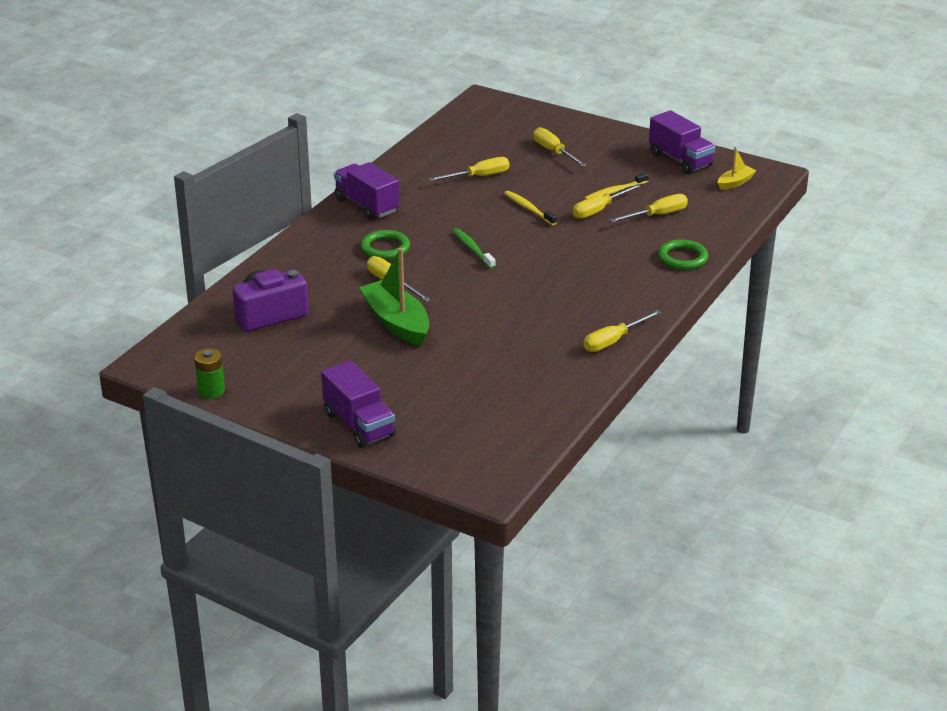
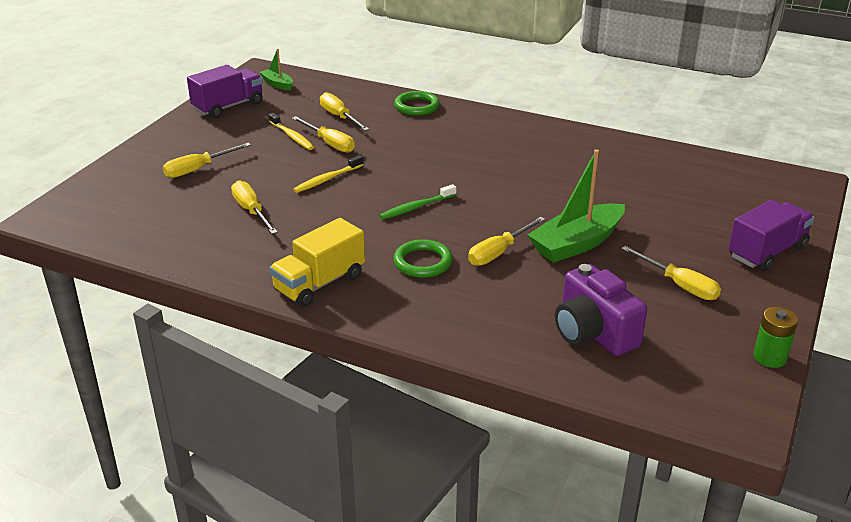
camera: 95 degrees left, 0 degrees up
purple truck [334,162,399,220] -> yellow truck [269,218,365,307]
yellow screwdriver [584,310,661,352] -> yellow screwdriver moved to [621,246,721,300]
yellow boat [718,147,756,190] -> green boat [260,49,293,91]

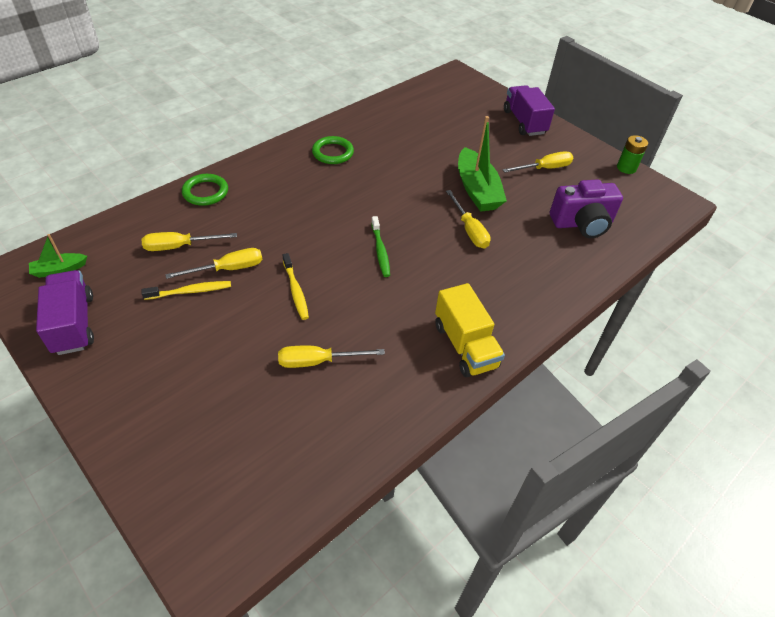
camera: 70 degrees left, 15 degrees up
yellow screwdriver [163,143,251,178] -> none
green ring [393,239,453,278] -> green ring moved to [312,136,354,164]

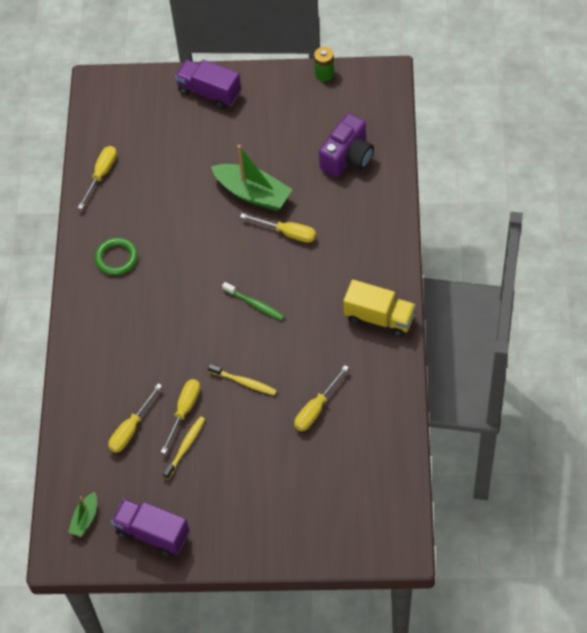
camera: 40 degrees left, 10 degrees up
green ring [182,174,228,206] -> none
yellow screwdriver [502,151,573,173] -> yellow screwdriver moved to [78,146,117,209]

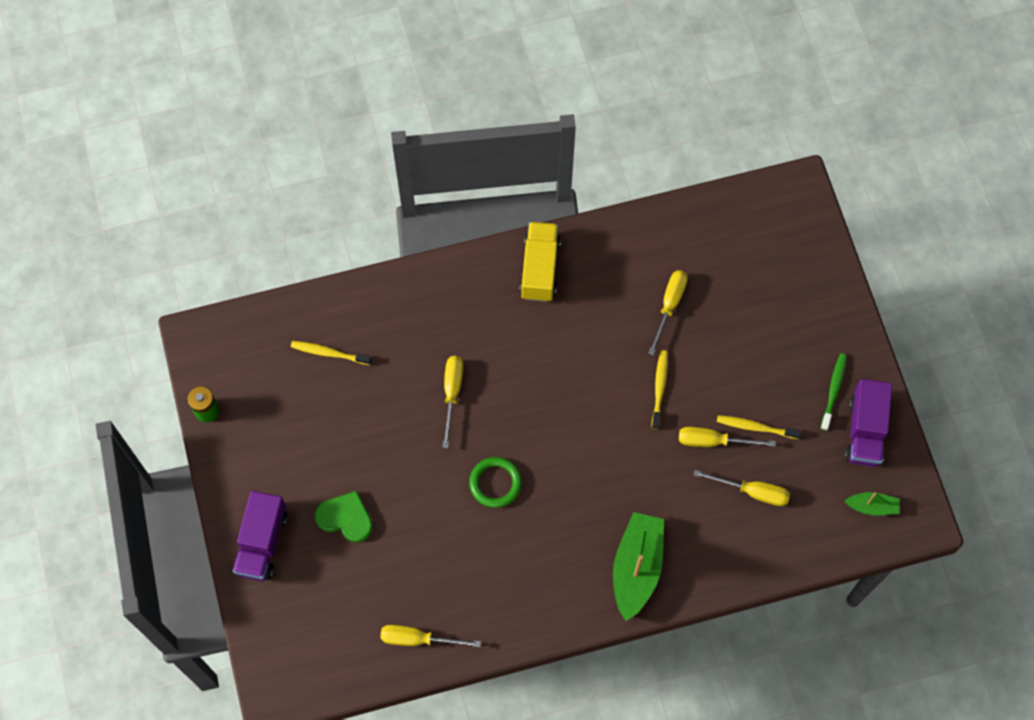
camera: 110 degrees left, 10 degrees up
green ring [95,238,138,275] -> green ring moved to [469,457,522,508]
green boat [211,145,293,211] -> green boat moved to [613,512,664,621]
green toothbrush [222,282,284,320] -> green toothbrush moved to [821,353,847,431]
yellow screwdriver [294,365,349,431] -> yellow screwdriver turned 90 degrees counterclockwise [648,270,688,355]
purple camera [319,113,374,177] -> yellow toothbrush [291,341,372,365]
none -> green heart [315,491,373,543]

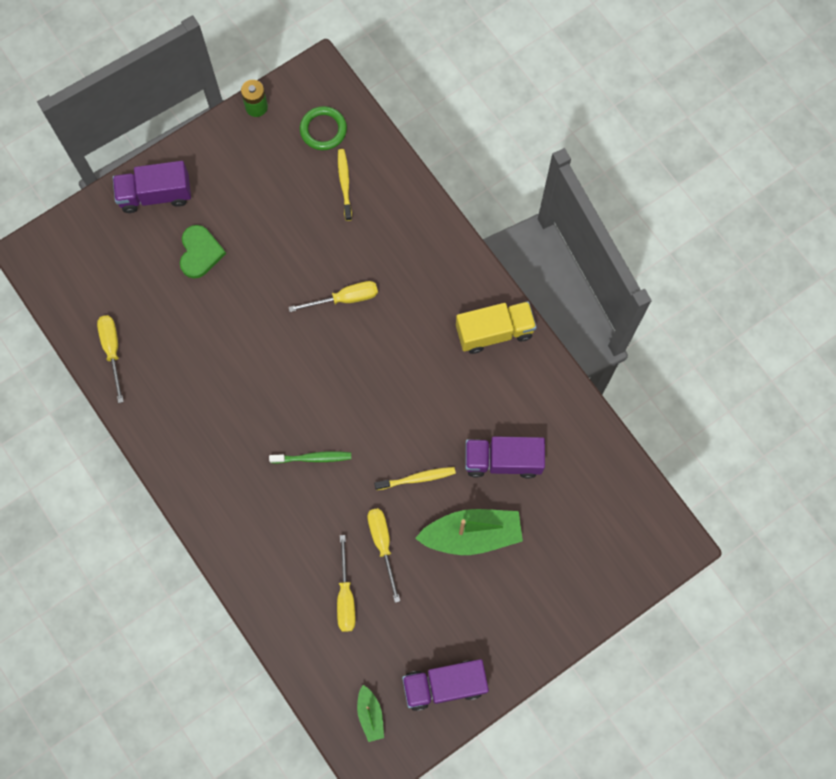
camera: 70 degrees right, 5 degrees up
green ring [469,457,522,508] -> green ring moved to [300,106,347,150]
green boat [613,512,664,621] -> green boat moved to [415,509,523,555]
yellow screwdriver [648,270,688,355] -> purple truck [465,436,545,479]
yellow toothbrush [717,415,801,439] -> none
green toothbrush [821,353,847,431] -> green toothbrush moved to [269,451,351,464]

